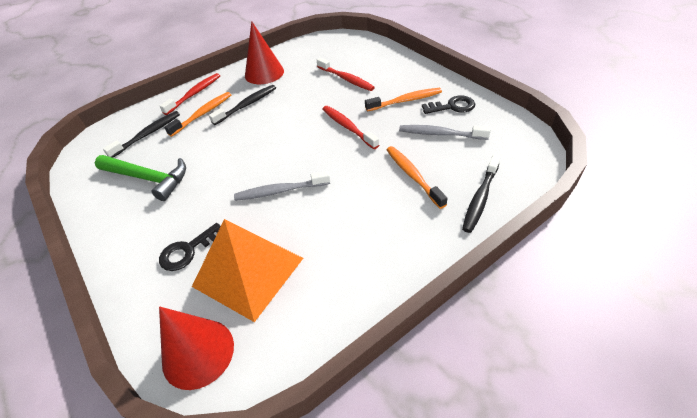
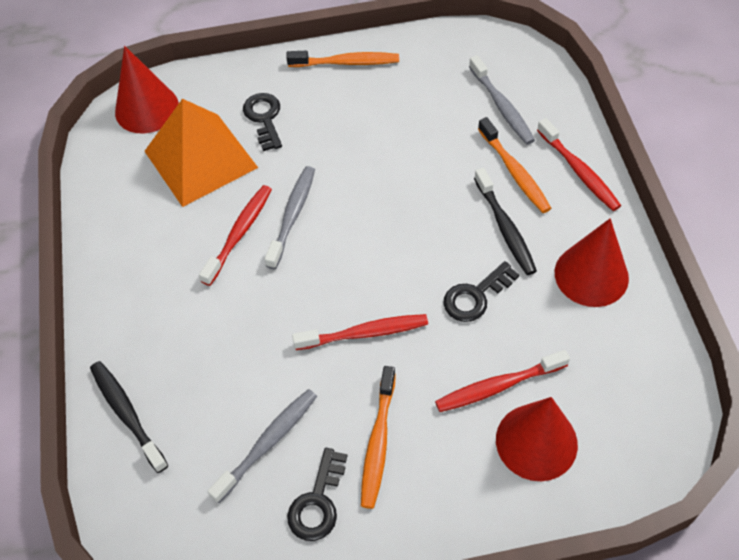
camera: 115 degrees right, 10 degrees up
green hammer [95,155,186,201] -> none
black toothbrush [103,111,180,158] -> grey toothbrush [469,55,535,145]
orange toothbrush [387,146,448,209] -> orange toothbrush moved to [286,51,399,67]
none -> red toothbrush [199,185,272,286]
none -> black key [444,261,519,322]
none -> red cone [496,397,578,481]

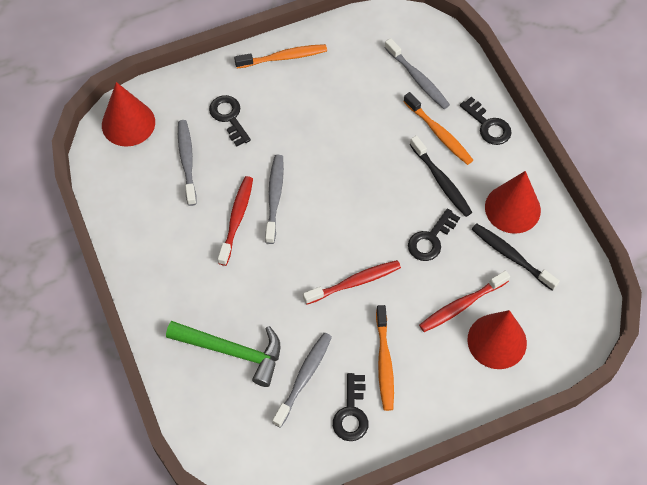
camera: 15 degrees left, 5 degrees up
black toothbrush [90,361,168,473] -> black toothbrush moved to [472,223,560,291]
orange pyramid [145,99,258,207] -> grey toothbrush [178,120,197,206]
red toothbrush [537,118,621,211] -> black key [460,97,512,145]
none -> green hammer [166,321,280,387]

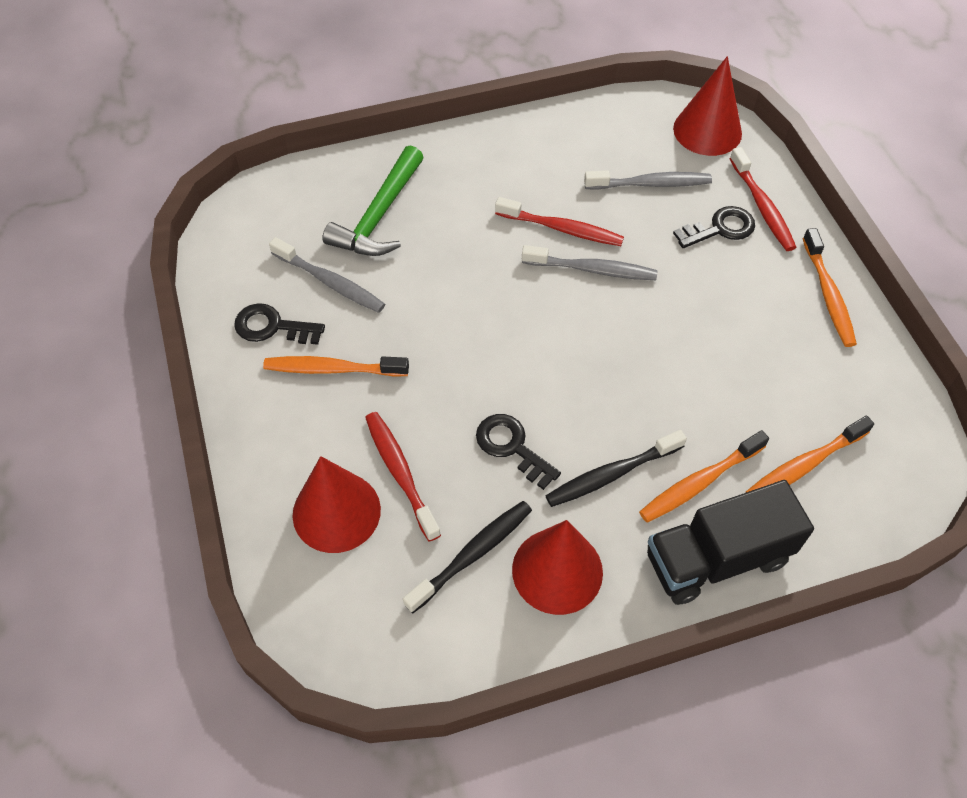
camera: 95 degrees right, 5 degrees down
red toothbrush [303,260,401,305] -> red toothbrush moved to [730,147,796,251]
grey toothbrush [385,38,450,109] -> orange toothbrush [745,416,874,493]
black key [460,97,512,145] -> black truck [647,480,814,605]

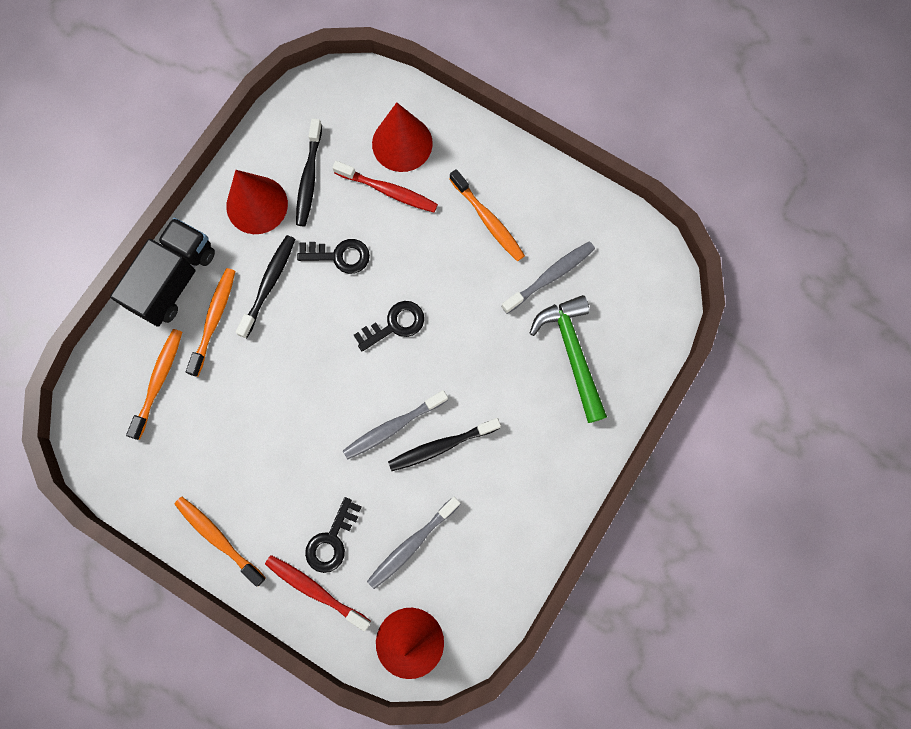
camera: 140 degrees right, 20 degrees up
black key [234,303,325,345] -> black key moved to [354,301,424,351]
orange toothbrush [263,356,409,377] -> orange toothbrush turned 90 degrees clockwise [450,169,525,261]
grey toothbrush [269,237,385,313] -> grey toothbrush turned 150 degrees clockwise [501,241,595,314]
red toothbrush [495,197,624,246] -> black toothbrush [388,418,501,471]

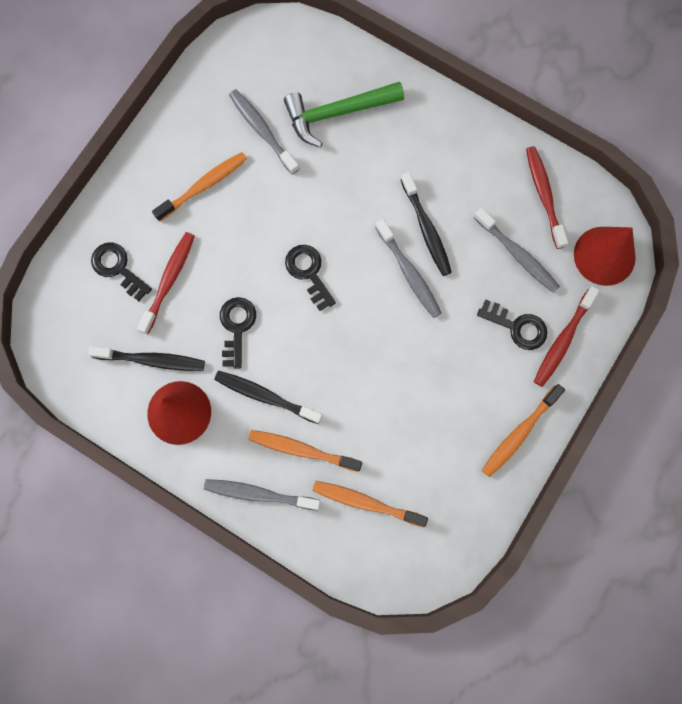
camera: 90 degrees left, 0 degrees up
black truck [110,218,215,327] -> grey toothbrush [204,479,320,511]
red cone [372,102,433,172] -> black key [91,242,152,301]
none -> red toothbrush [526,146,568,249]

